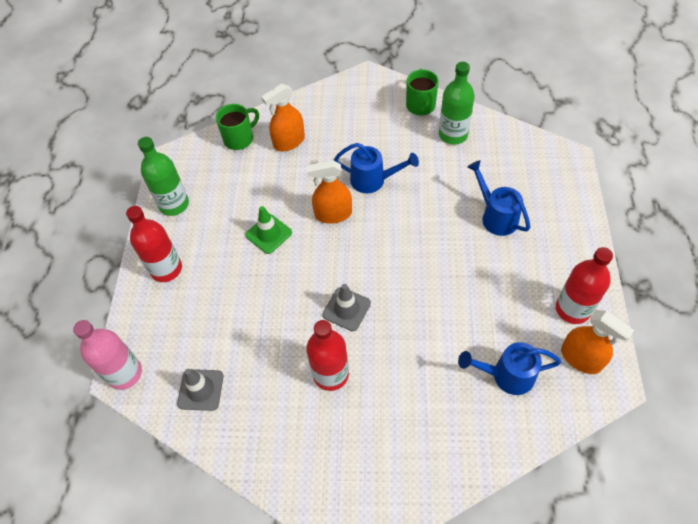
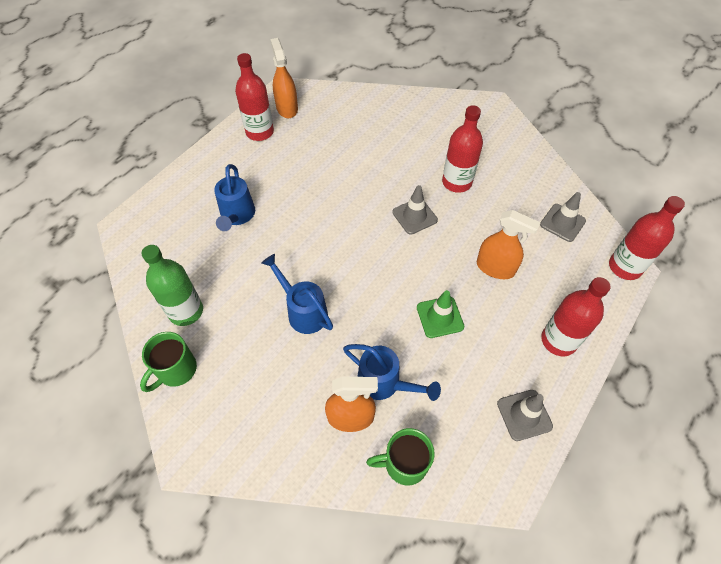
camera: 150 degrees left, 0 degrees up
pink bottle [73,320,142,390] -> red bottle [609,196,685,280]
green bottle [138,137,189,216] -> grey traffic cone [497,390,553,441]
orange spray bottle [306,160,352,224] -> orange spray bottle moved to [477,210,540,279]
blue watering can [458,342,561,395] -> blue watering can moved to [343,344,441,401]

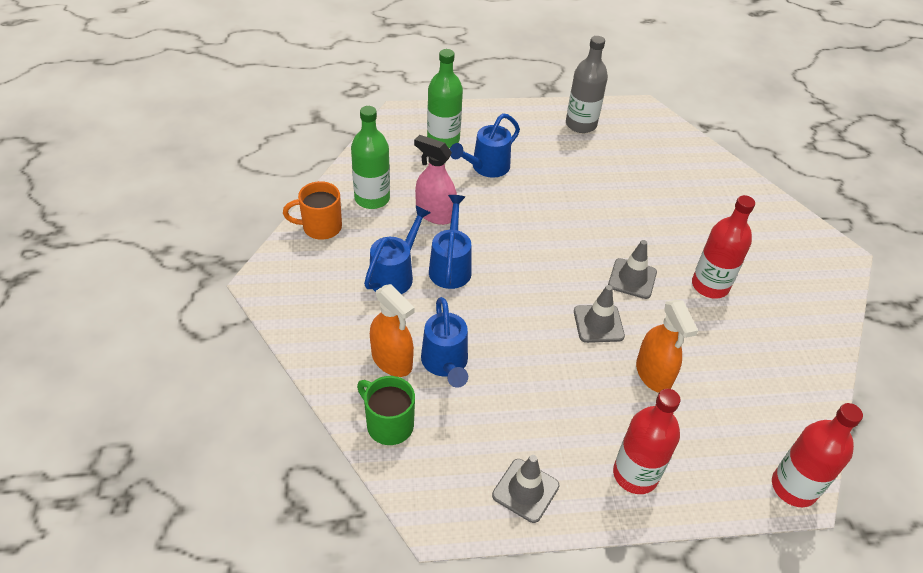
camera: 45 degrees right, 10 degrees down
green mug [140,332,197,392] -> orange mug [283,181,342,240]
red bottle [235,53,274,141] -> grey bottle [566,36,608,133]
orange spray bottle [270,38,298,118] -> none
green traffic cone [417,290,464,338] -> none
grey traffic cone [540,192,586,242] -> grey traffic cone moved to [574,285,625,343]
none -> blue watering can [364,205,431,294]
none -> pink spray bottle [414,135,457,225]
none -> green bottle [427,49,463,148]

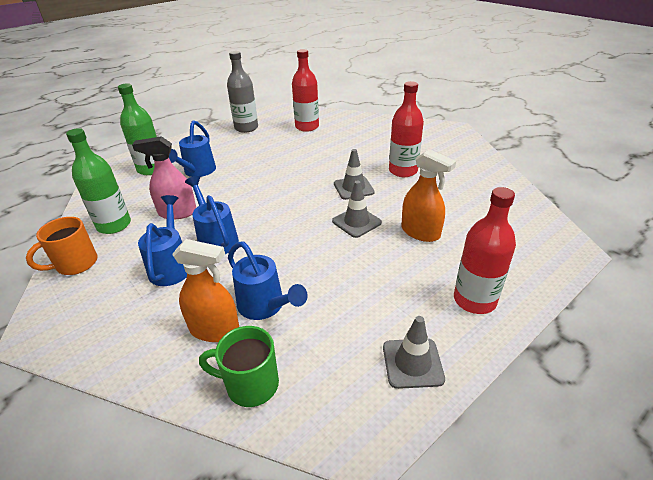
camera: 30 degrees left, 10 degrees down
red bottle [772,403,863,507] -> red bottle moved to [292,49,319,132]

